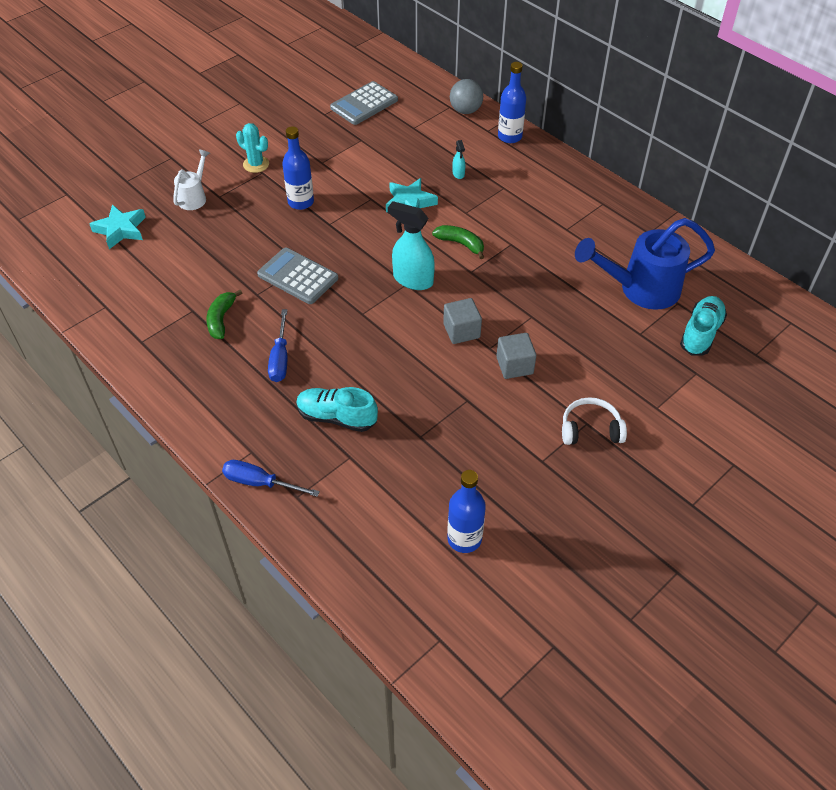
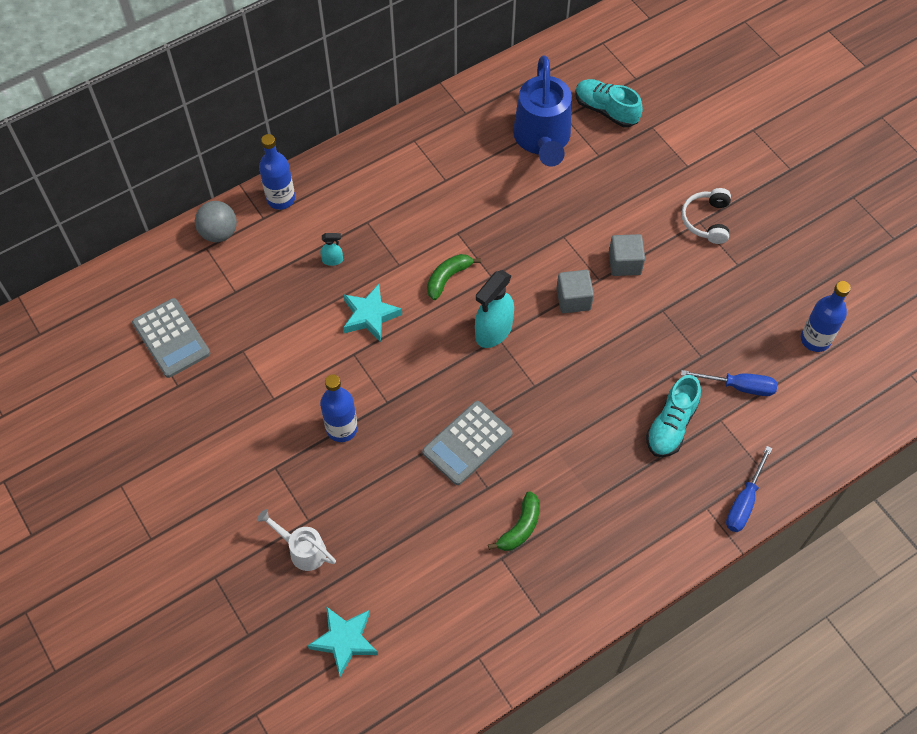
camera: 80 degrees left, 10 degrees up
green banana [206,290,242,339] -> green banana turned 75 degrees counterclockwise [488,491,540,551]
turquoise cactus [236,123,269,173] -> none
blue screwdriver [268,309,288,382] -> blue screwdriver moved to [681,370,777,396]

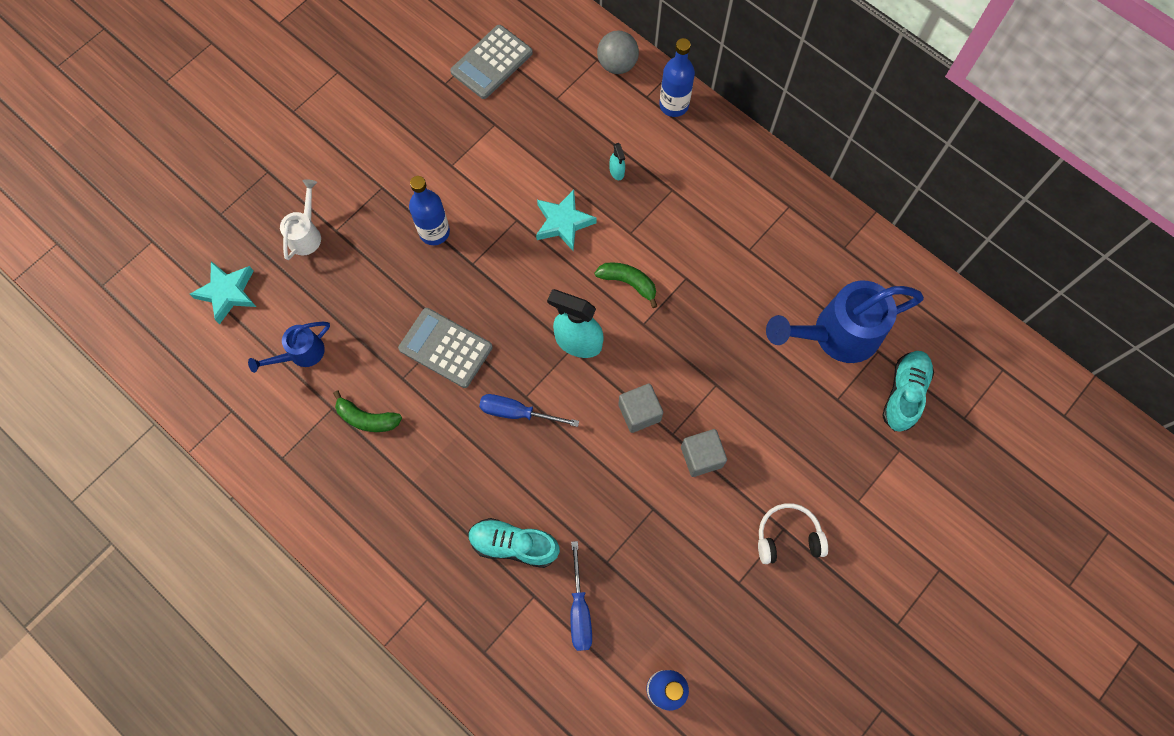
camera: 75 degrees right, 10 degrees up
blue screwdriver [726,446,772,532] -> blue screwdriver moved to [479,394,579,427]
none -> blue watering can [248,322,330,373]

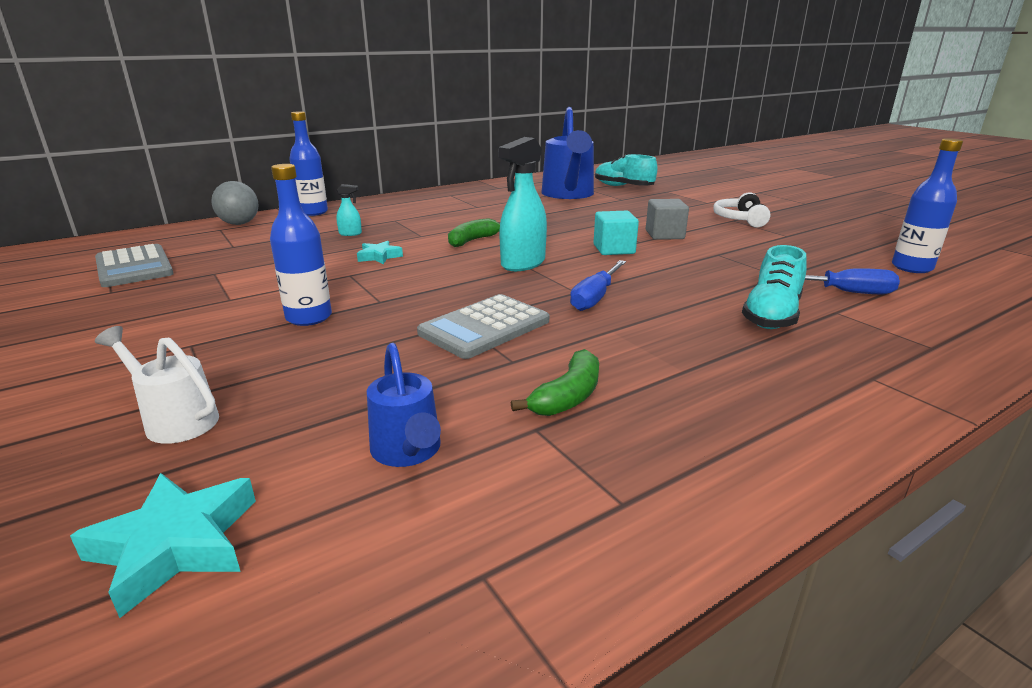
camera: 75 degrees left, 45 degrees down
turquoise star [536,190,597,251] -> turquoise star [357,241,403,264], size x0.63
grey cube [618,383,663,433] -> turquoise cube [594,211,639,255]

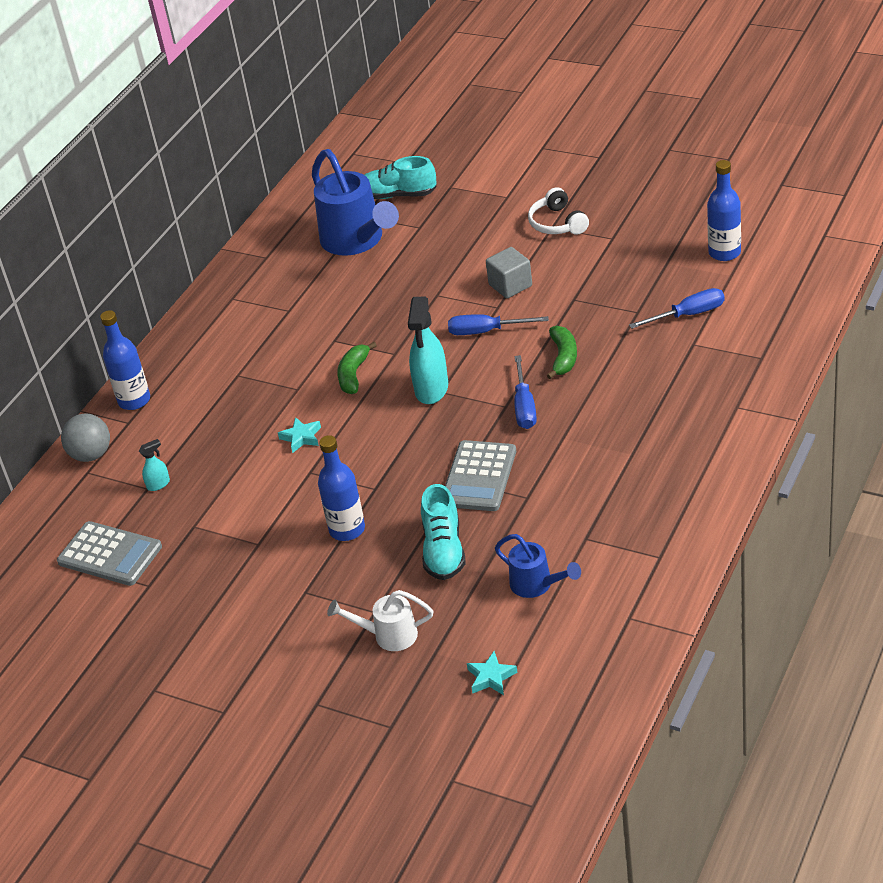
camera: 25 degrees left, 15 degrees up
turquoise star [70,473,256,618] -> turquoise star [467,651,518,695], size x0.63
turquoise spray bottle [336,184,362,236] -> turquoise spray bottle moved to [139,439,170,491]
green banana [511,349,599,416] -> green banana moved to [546,326,577,379]
turquoise cube [594,211,639,255] -> blue screwdriver [448,314,549,335]
turquoise shoe [742,245,807,329] -> turquoise shoe moved to [421,484,466,580]

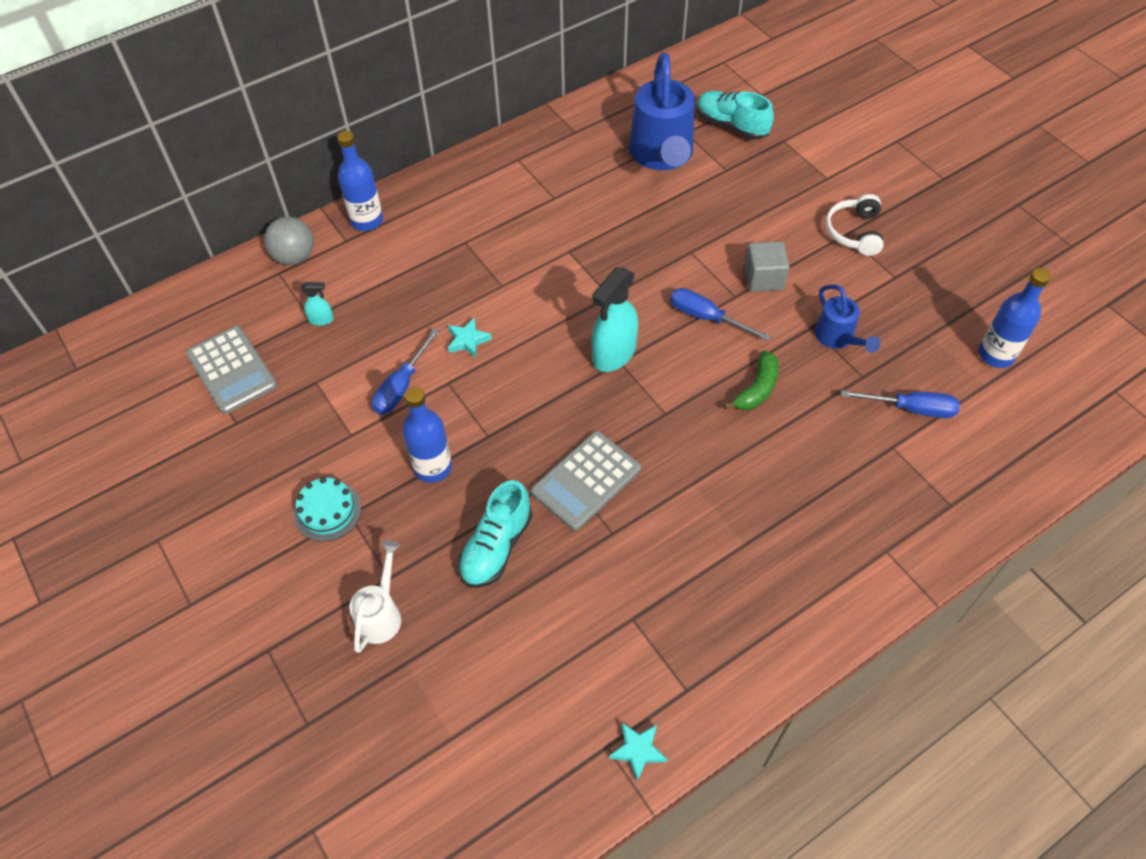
camera: 25 degrees right, 15 degrees up
white watering can [327,590,434,651] -> white watering can turned 75 degrees clockwise [349,541,401,653]
green banana [337,342,377,394] -> none
turquoise star [467,651,518,695] -> turquoise star moved to [609,723,667,781]
blue watering can [495,534,581,598] -> blue watering can moved to [815,284,881,353]
blue screwdriver [514,355,537,429] -> blue screwdriver moved to [372,328,439,415]
none -> turquoise cake [294,477,361,542]

